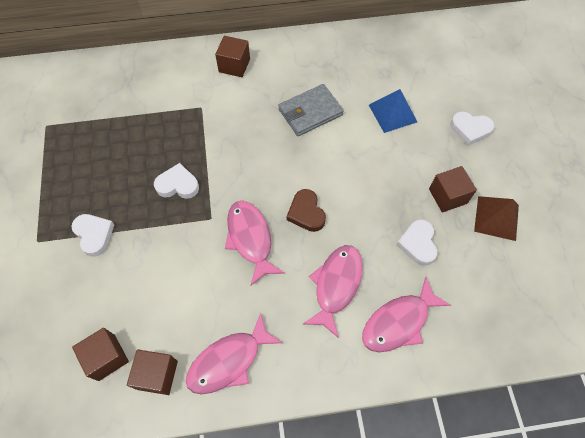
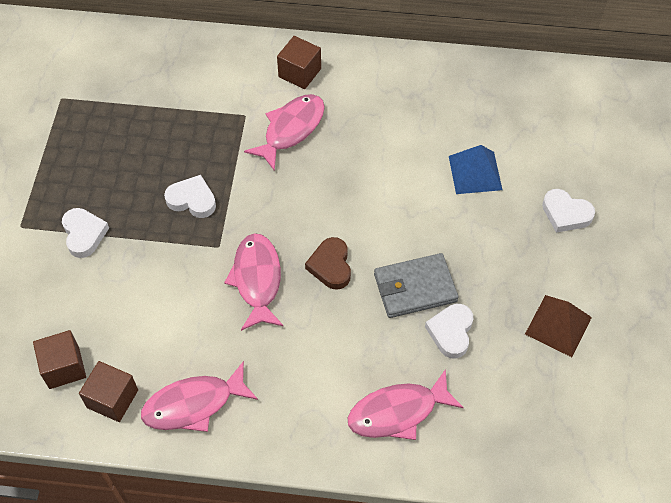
camera: 15 degrees right, 5 degrees down
grey wallet [278,84,344,136] -> grey wallet moved to [374,253,459,318]
pink fish [303,245,362,337] -> pink fish moved to [244,94,325,171]
brown cube [429,166,477,213] -> none

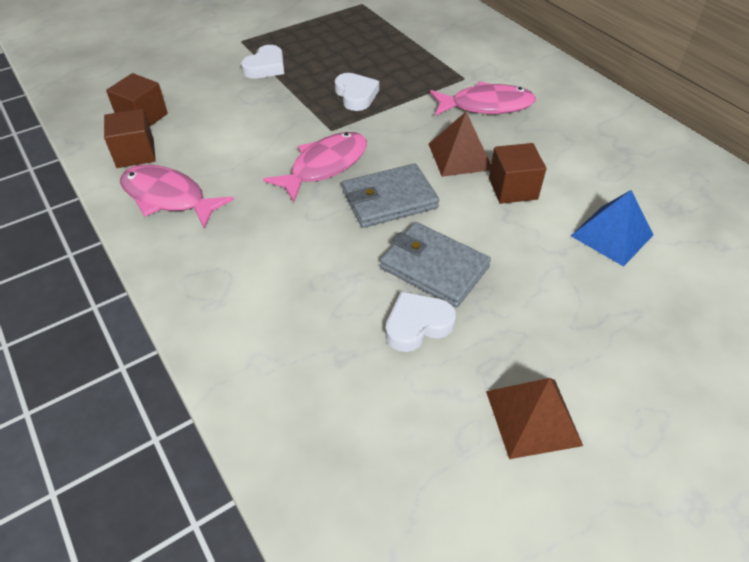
camera: 50 degrees right, 10 degrees down
brown cube [277,36,321,89] -> brown cube moved to [489,143,546,204]
brown heart [305,237,351,290] -> grey wallet [342,163,439,228]
pink fish [348,369,464,440] -> none
white heart [542,189,595,233] -> none
none -> brown pyramid [429,112,491,177]

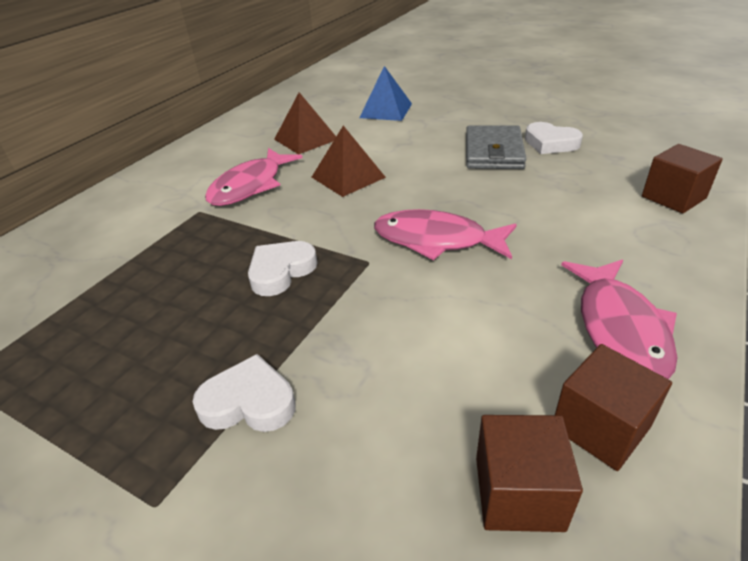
camera: 115 degrees left, 10 degrees down
grey wallet [342,163,439,228] -> none
pink fish [430,81,536,116] -> pink fish turned 120 degrees counterclockwise [205,148,302,206]
brown pyramid [486,378,583,459] -> brown pyramid moved to [274,92,336,154]
brown cube [489,143,546,204] -> brown cube moved to [642,144,723,214]

